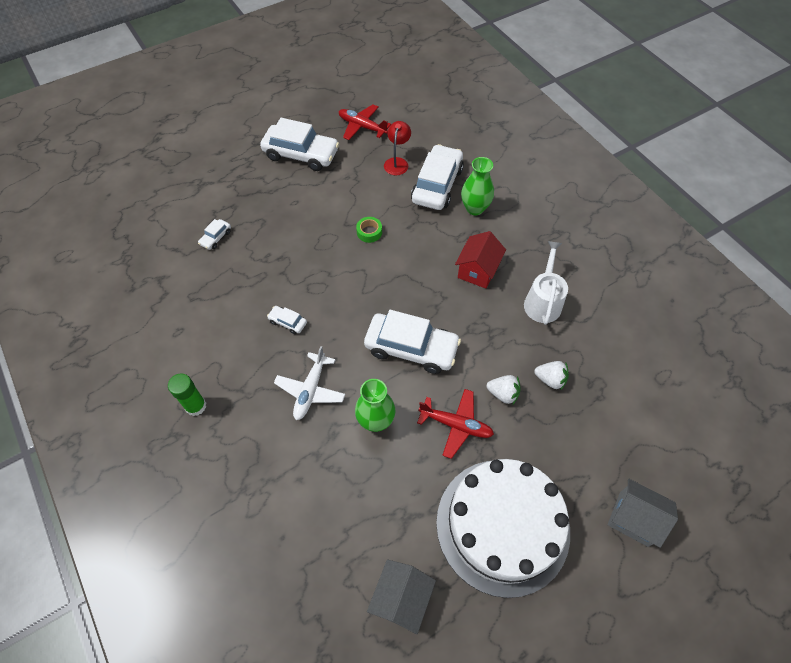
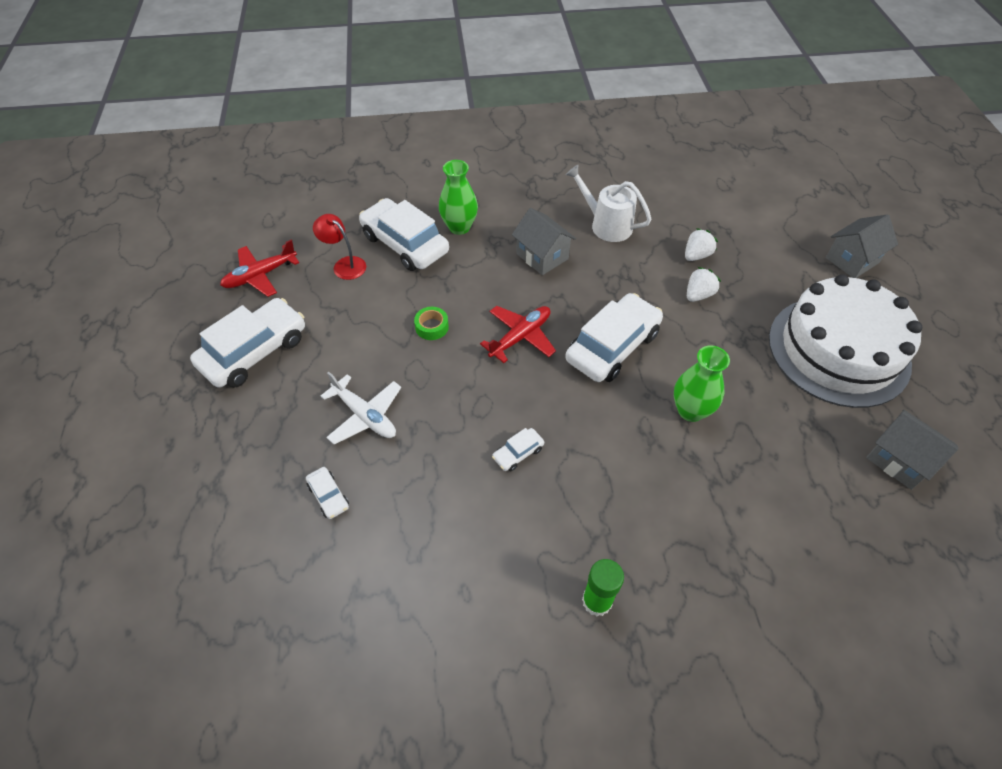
camera: 65 degrees left, 5 degrees down
white plane [274,346,345,420] -> white plane moved to [321,372,401,444]
red plane [417,389,494,459] -> red plane moved to [480,306,556,363]
red house [455,231,506,289] -> grey house [512,208,576,275]

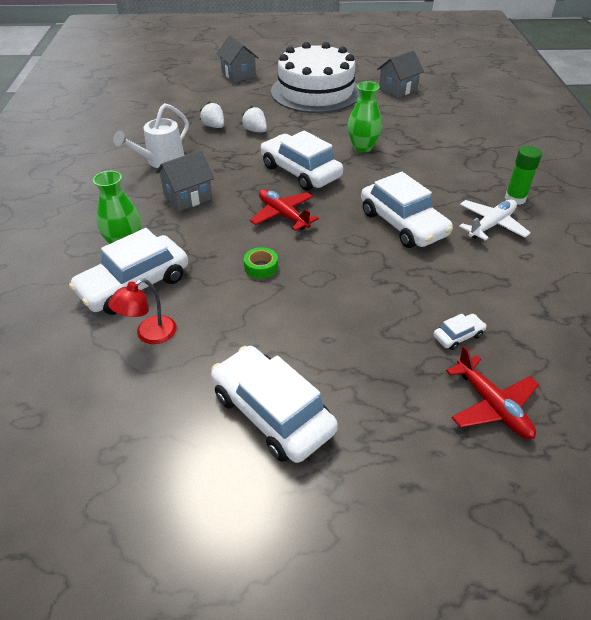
camera: 85 degrees left, 10 degrees down
red plane [220,240,299,297] -> red plane moved to [446,346,539,439]
white plane [321,372,401,444] -> white plane moved to [459,200,531,241]
white car [492,428,544,471] -> white car [361,172,453,248], size x2.29

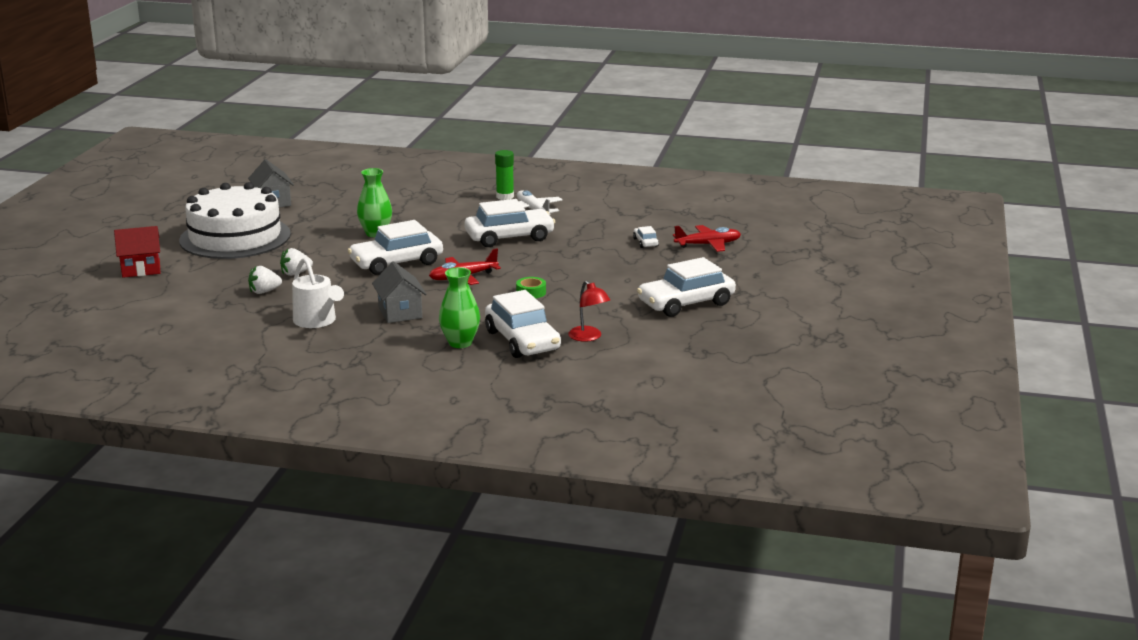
camera: 75 degrees left, 20 degrees down
grey house [216,35,259,82] -> red house [114,226,160,278]

